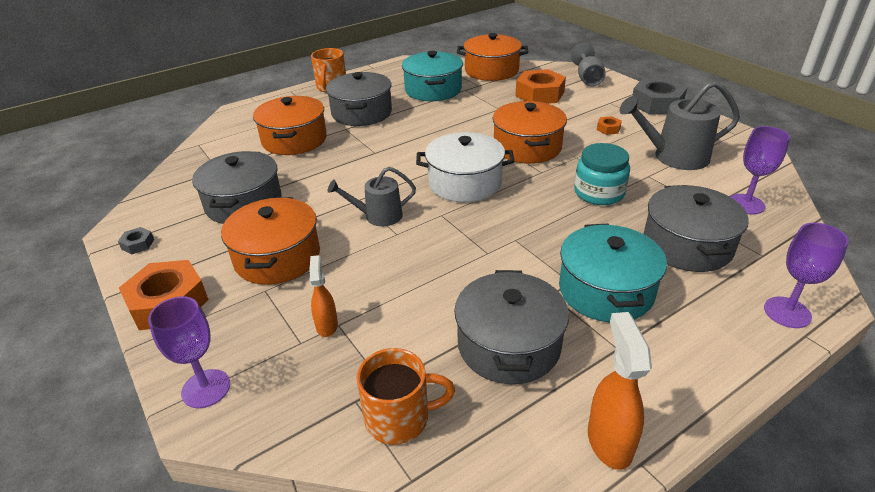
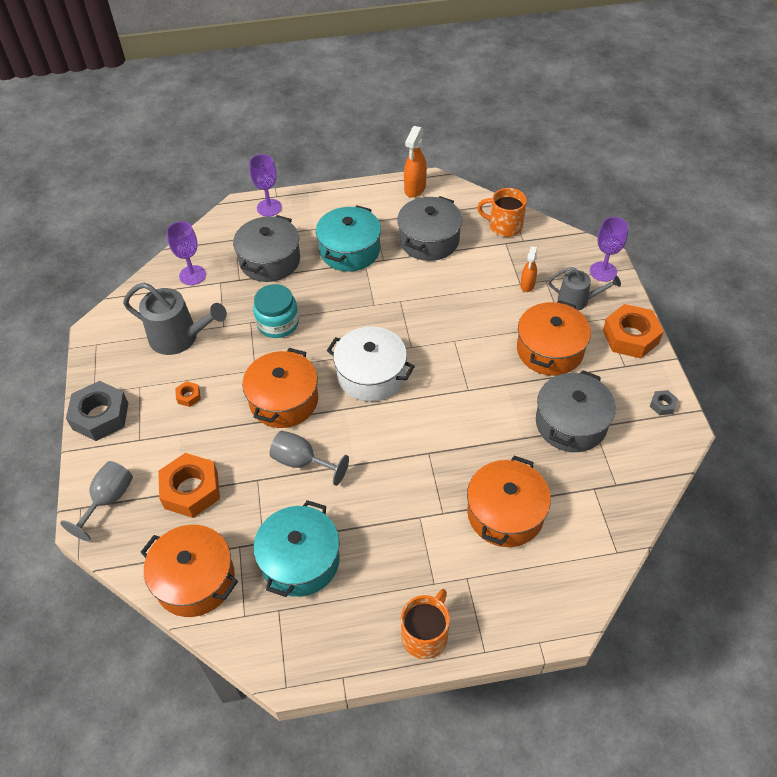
camera: 155 degrees left, 15 degrees up
grey pot [326,72,392,126] -> none
grey watering can [328,167,416,226] -> grey watering can moved to [548,267,621,311]
none -> grey goblet [270,431,349,486]

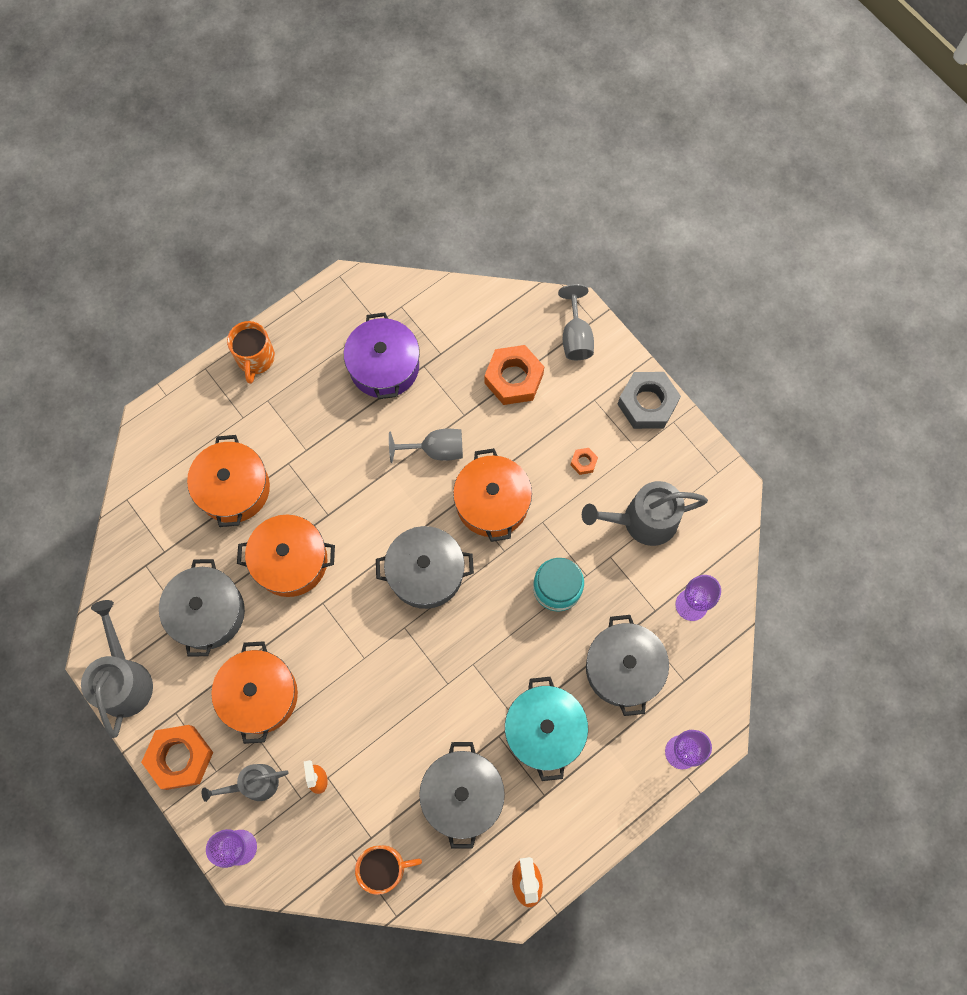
camera: 150 degrees right, 20 degrees up
orange pot [141,525,238,617] -> orange pot moved to [237,515,335,597]
turquoise pot [253,500,340,597] -> purple pot [344,312,420,399]
white pot [327,326,415,402] -> grey pot [376,526,474,609]
grey nut [650,390,678,415] -> grey watering can [81,600,153,739]

